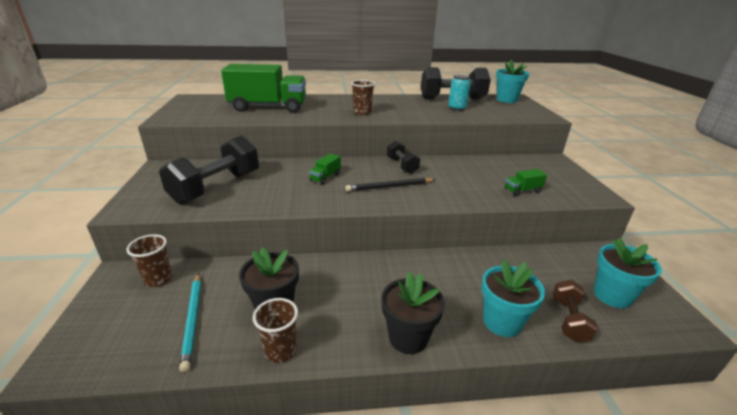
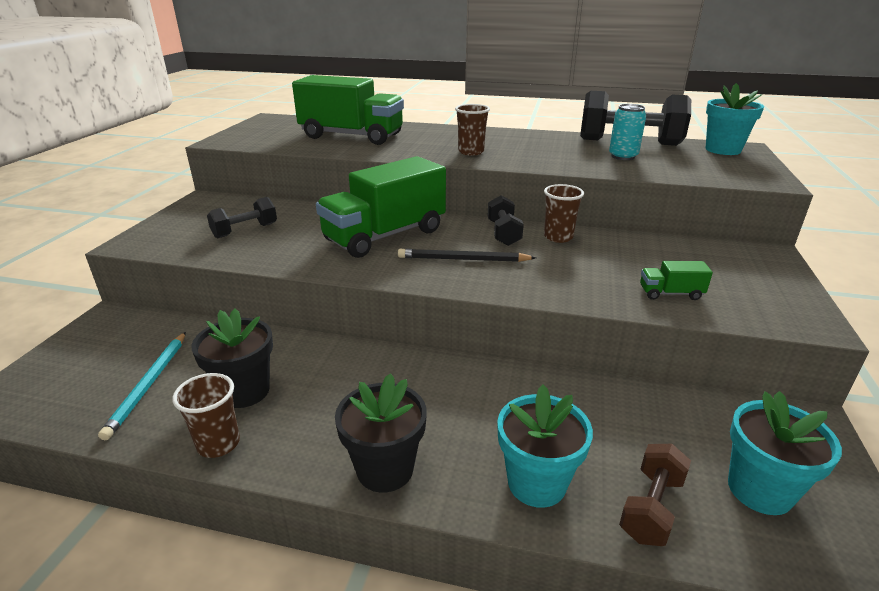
camera: 20 degrees right, 0 degrees up
brown cup [126,234,172,287] -> brown cup moved to [544,184,584,243]
black dumbbell [159,135,259,204] -> black dumbbell [207,197,277,238], size x0.54
green truck [309,153,341,185] -> green truck [316,156,446,258], size x2.47

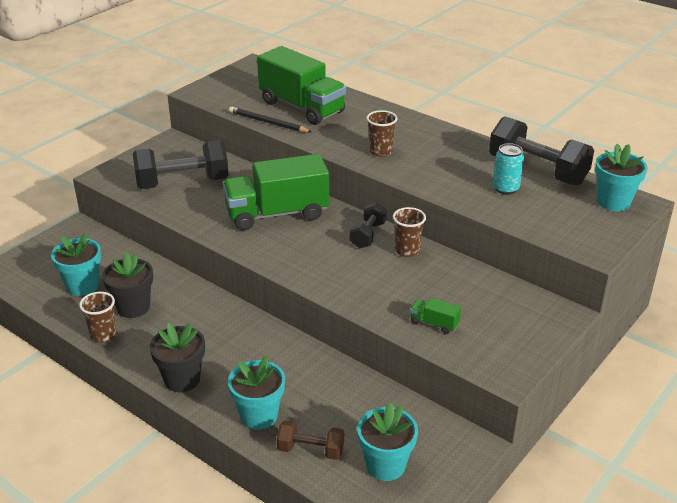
camera: 25 degrees right, 5 degrees up
turquoise pencil [98,332,186,440] -> turquoise flower pot [51,233,101,296]
black dumbbell [207,197,277,238] -> black dumbbell [133,140,229,189], size x1.87
black pencil [398,249,536,262] -> black pencil moved to [229,107,312,133]
brown dumbbell [619,444,691,546] -> brown dumbbell turned 45 degrees clockwise [276,420,344,460]

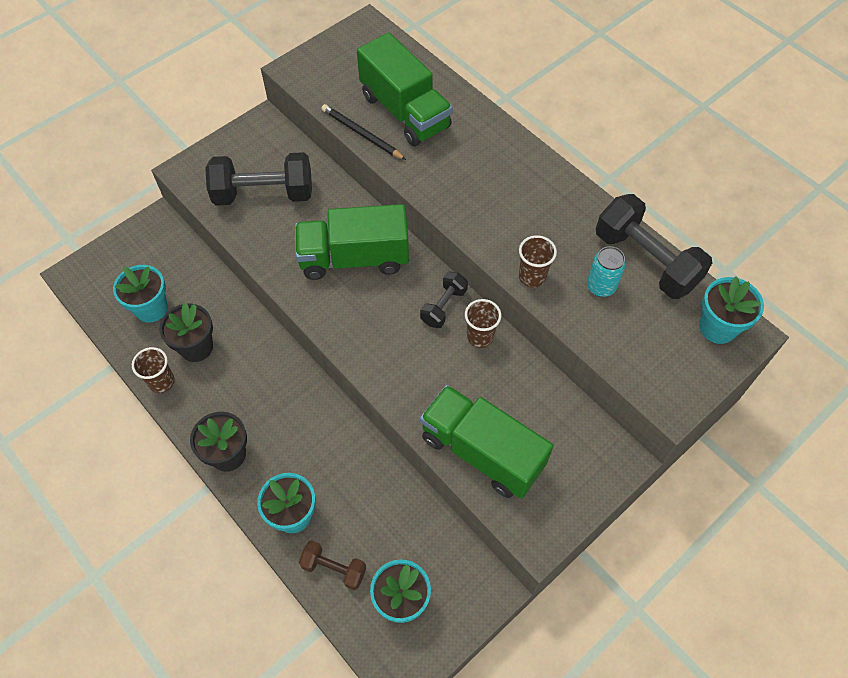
camera: 10 degrees right, 25 degrees up
brown cup [366,110,397,157] -> brown cup moved to [519,235,557,288]
green truck [410,298,461,334] -> green truck [420,385,553,499], size x2.47

